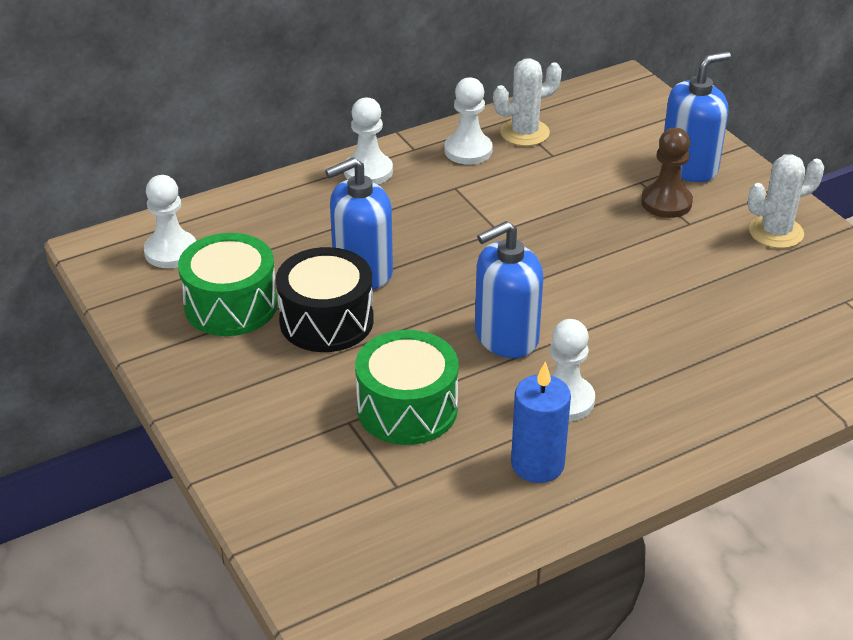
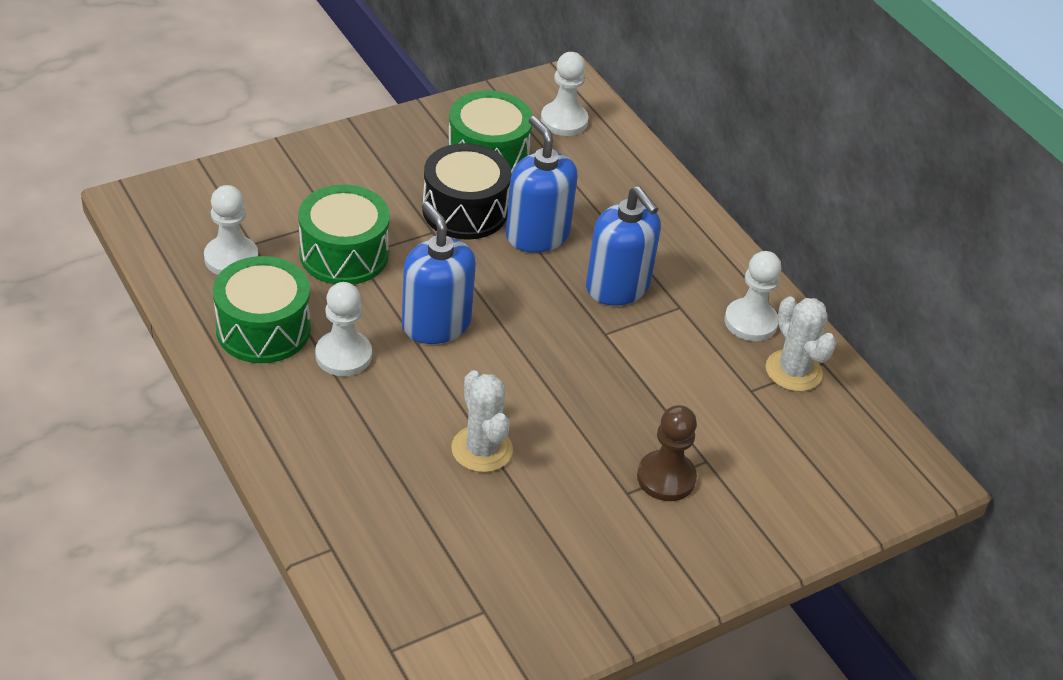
camera: 85 degrees right, 5 degrees up
white pawn [344,98,393,185] -> white pawn moved to [204,185,258,275]
blue candle [511,362,571,483] -> green drum [213,256,311,363]
blue soap dispenser [664,51,731,182] -> blue soap dispenser moved to [586,186,661,306]
white cactus [748,154,824,248] -> white cactus moved to [451,370,513,472]

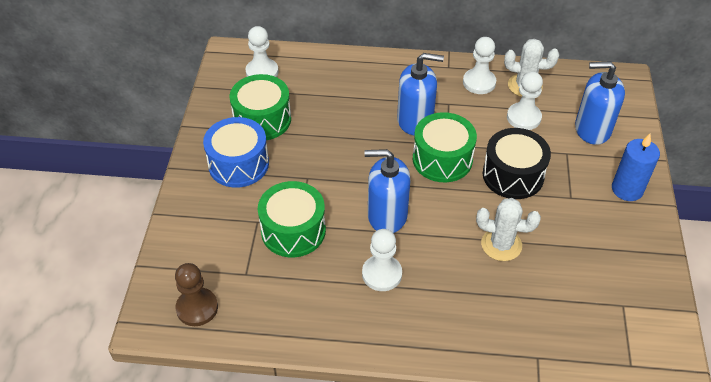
camera: 50 degrees left, 5 degrees up
white pawn [204,185,258,275] -> white pawn moved to [507,71,543,130]
green drum [213,256,311,363] -> green drum moved to [413,112,477,182]
black drum [422,143,511,240] -> black drum moved to [483,128,551,199]
blue soap dispenser [506,116,578,253] -> blue soap dispenser moved to [575,61,625,145]
brown pawn [637,405,697,501] -> brown pawn moved to [175,263,218,326]
none -> blue drum [203,117,269,188]
none -> blue candle [612,134,660,201]

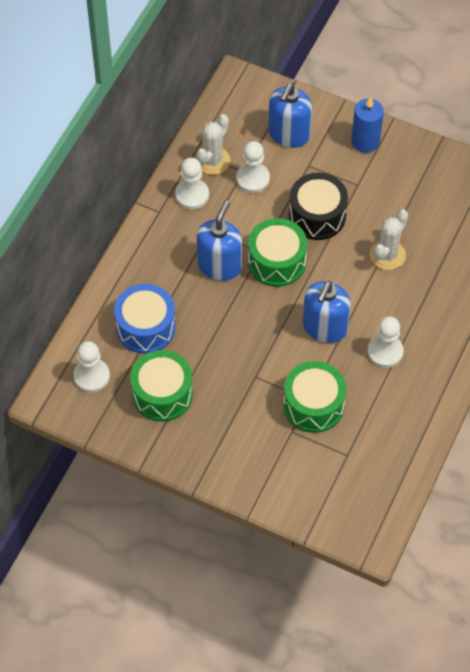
camera: 70 degrees left, 10 degrees up
brown pawn [175,263,218,326] -> none
blue drum [203,117,269,188] -> blue drum moved to [114,284,176,354]

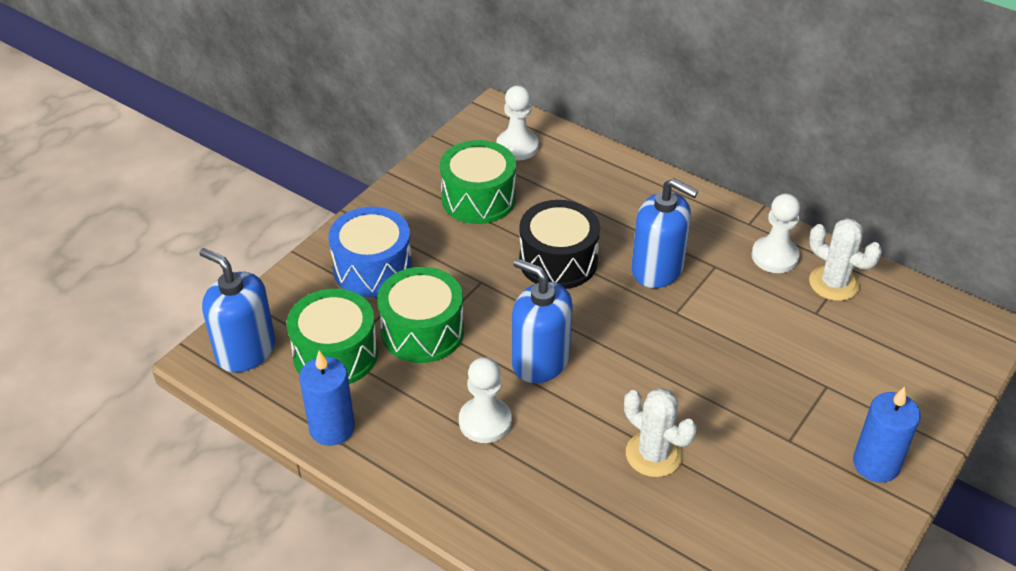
camera: 100 degrees right, 15 degrees down
blue drum [114,284,176,354] -> blue drum moved to [329,207,413,297]
white pawn [236,141,270,193] -> none
green drum [248,218,307,287] -> green drum moved to [286,289,378,384]
blue soap dispenser [268,83,312,148] -> blue soap dispenser moved to [199,248,276,372]
black drum [289,173,348,240] -> black drum moved to [519,200,600,289]
none -> blue candle [299,351,355,446]

